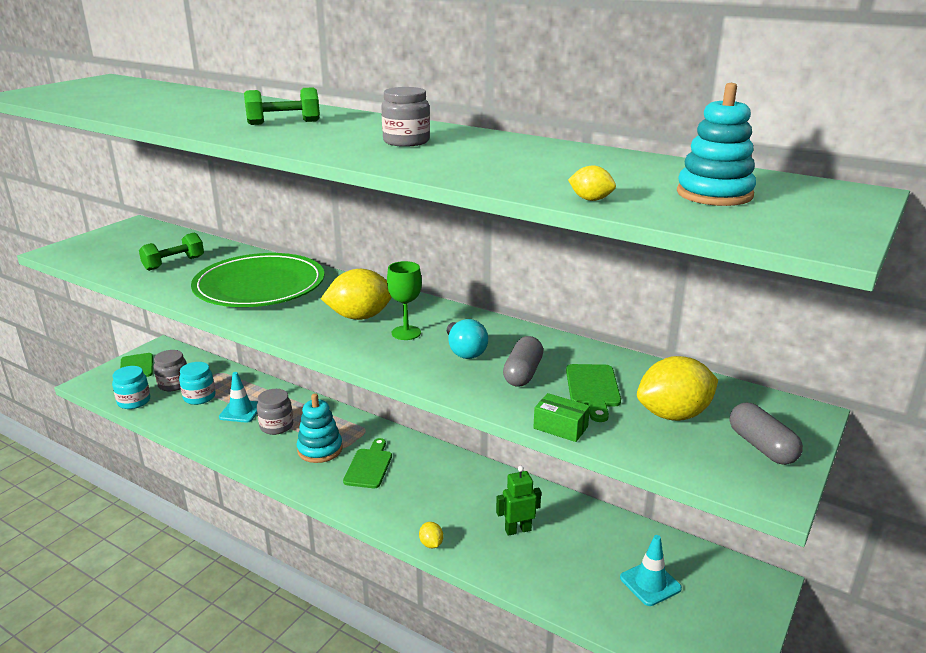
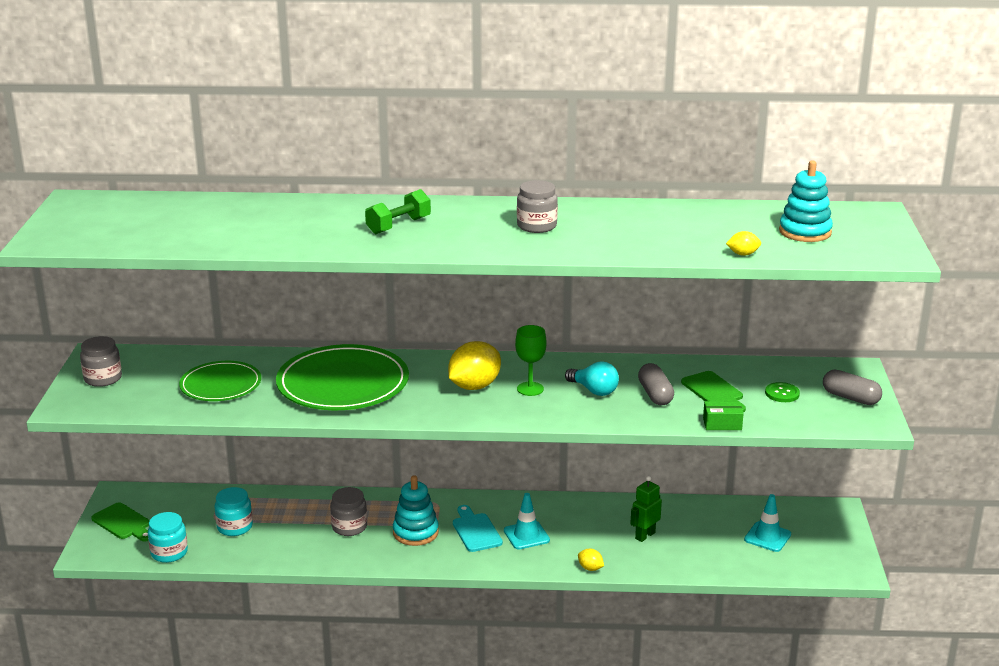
camera: 30 degrees left, 0 degrees up
green dumbbell [139,232,204,271] -> green plate [179,361,261,401]
grey jar [154,350,187,391] -> grey jar moved to [80,336,122,387]
turquoise traffic cone [219,372,258,423] -> turquoise traffic cone moved to [504,493,550,549]
green cutting board [343,438,392,488] -> turquoise cutting board [453,505,503,552]
yellow lemon [637,356,718,421] -> green button [765,382,800,402]

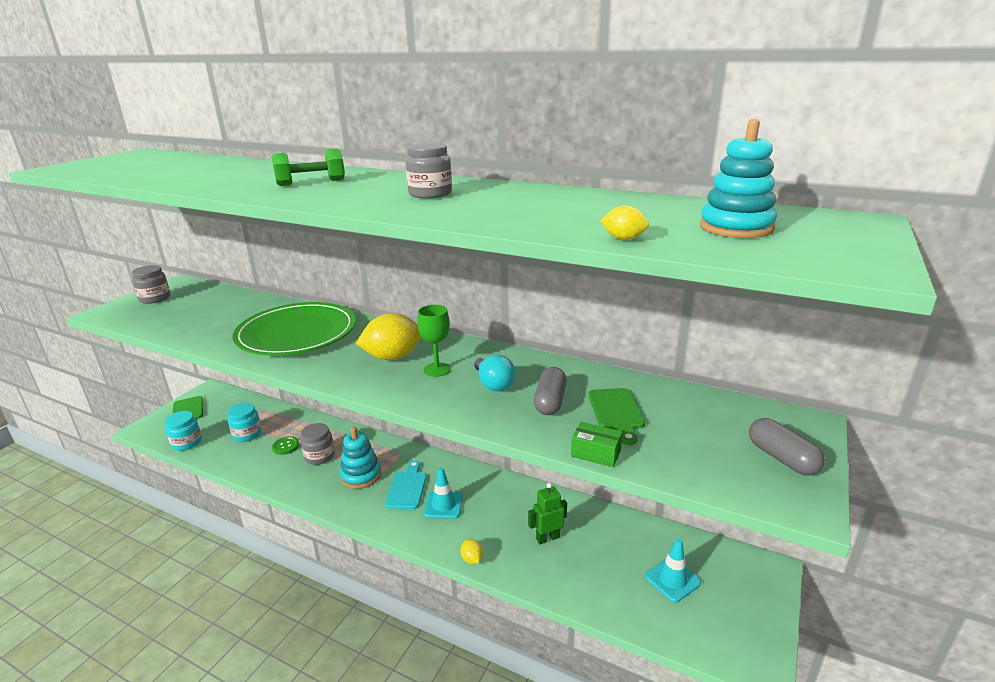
camera: 25 degrees right, 0 degrees up
green plate [179,361,261,401] -> none
green button [765,382,800,402] -> green button moved to [272,436,299,455]

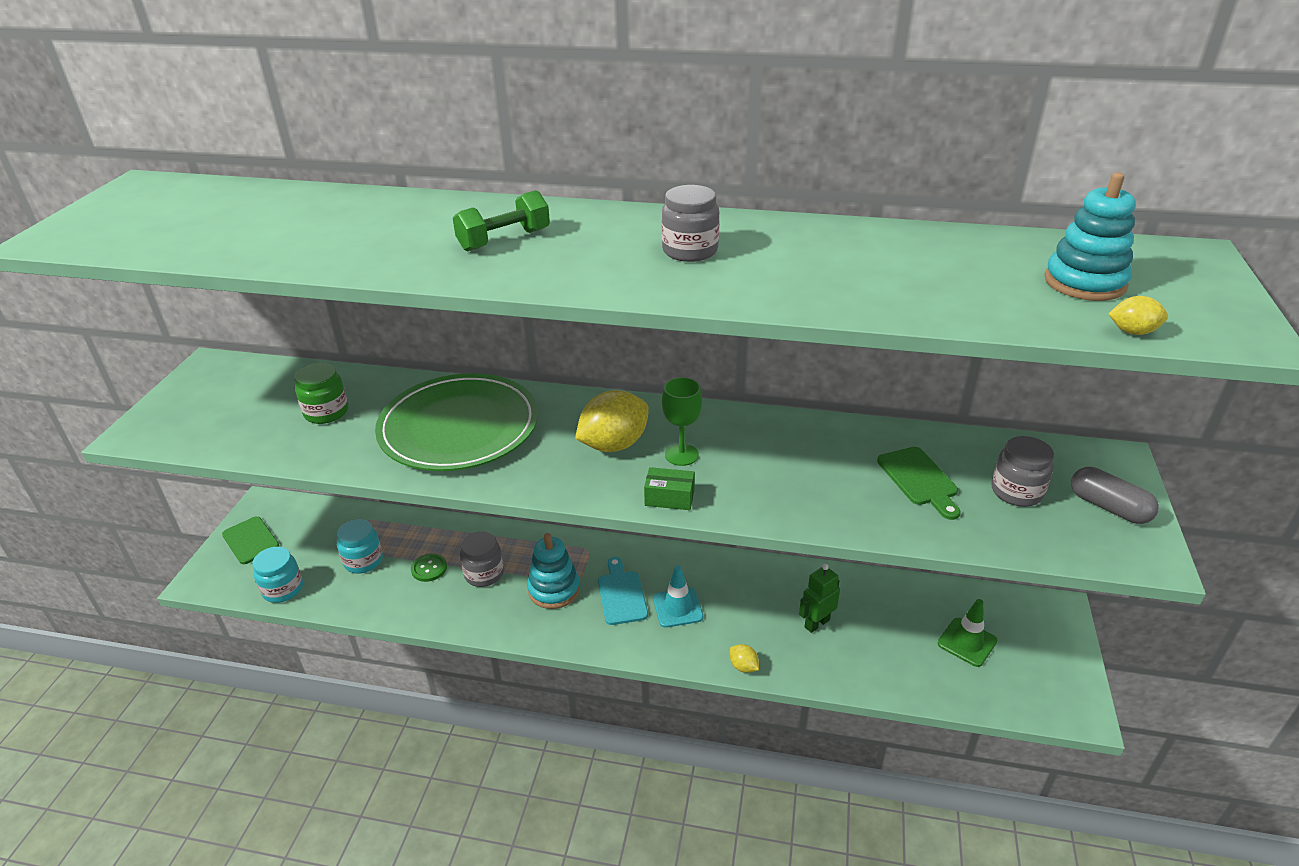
camera: 15 degrees left, 10 degrees up
grey jar [132,265,171,304] -> grey jar moved to [992,436,1054,507]
turquoise light bulb [474,355,515,391] -> none
grey capsule [534,367,567,415] -> none
green box [571,422,623,467] -> green box moved to [644,467,695,510]
yellow lemon [600,206,649,240] -> yellow lemon moved to [1109,296,1168,335]
turquoise traffic cone [645,538,701,603] -> green traffic cone [938,599,998,667]
none -> green jar [294,363,348,424]

